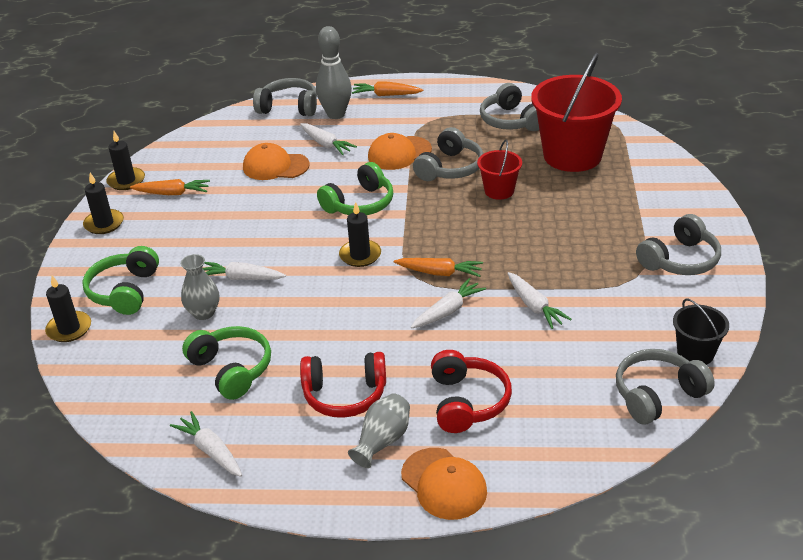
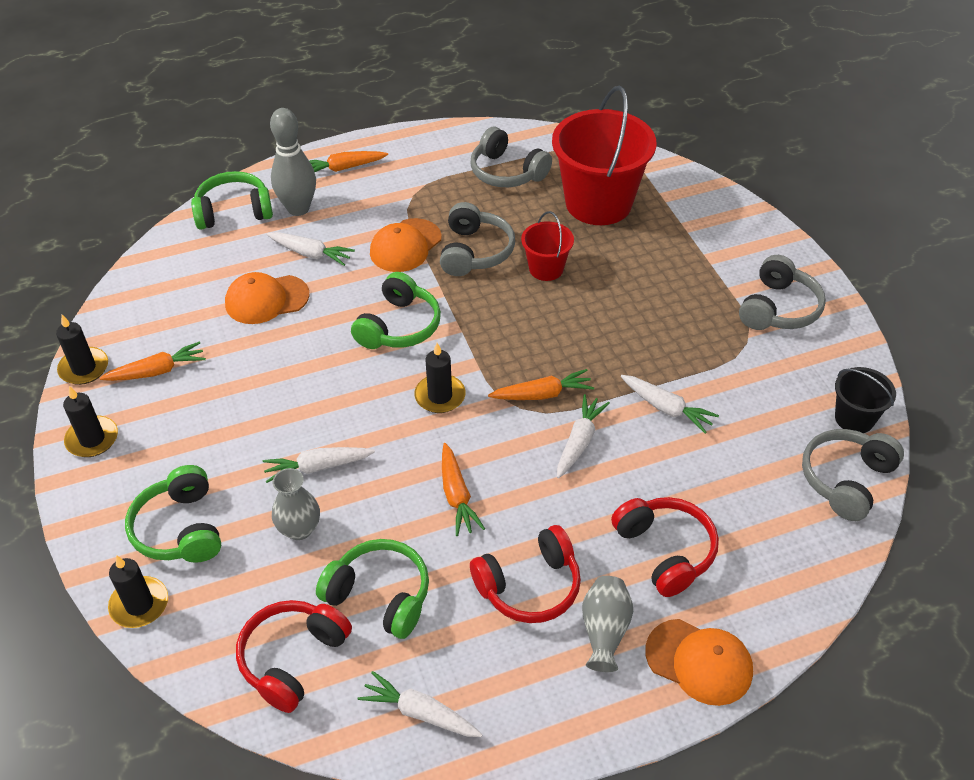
camera: 25 degrees left, 10 degrees up
grey headphones [253,78,317,116] -> green headphones [191,171,273,230]
none -> red headphones [236,600,352,713]
none -> orange carrot [442,443,485,536]

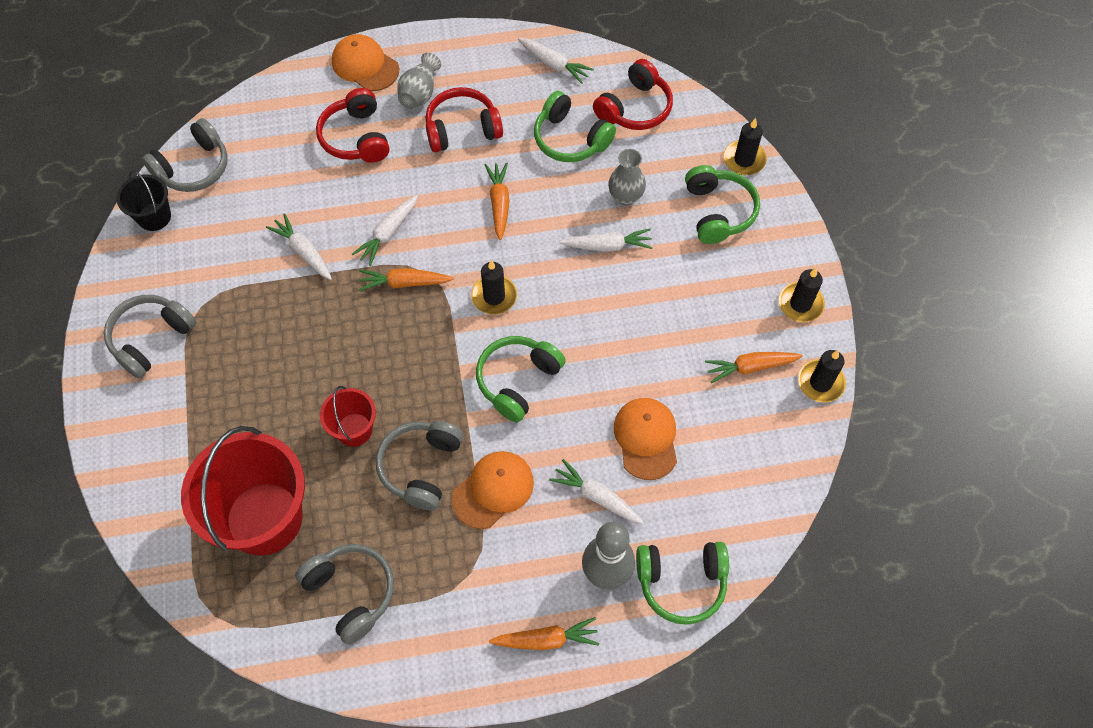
camera: 170 degrees left, 15 degrees up
orange cap [225,272,309,324] -> orange cap turned 90 degrees counterclockwise [614,398,677,480]

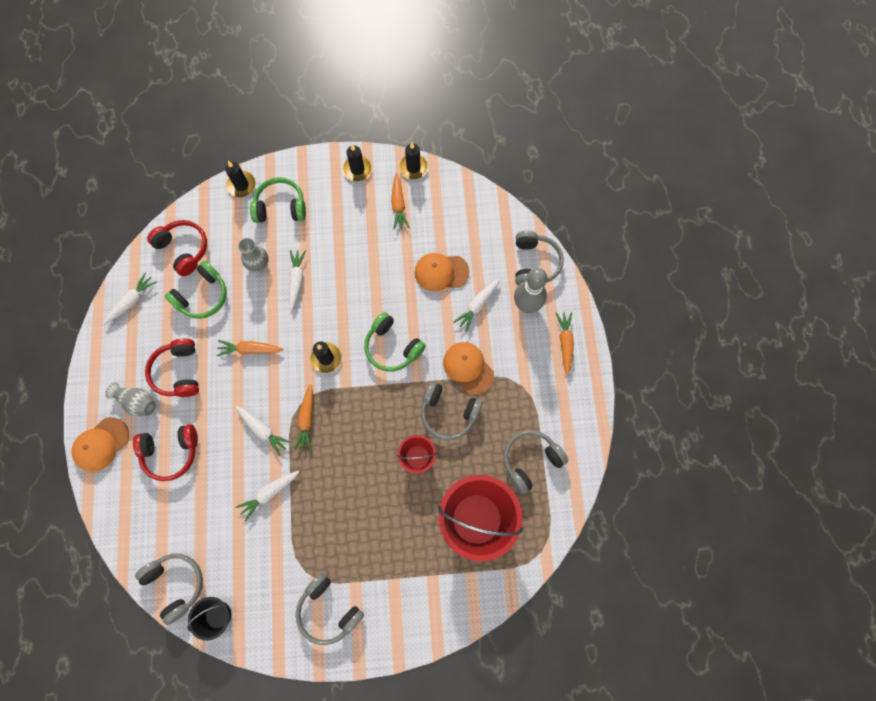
camera: 85 degrees left, 10 degrees up
green headphones [636,542,729,625] -> grey headphones [515,231,564,285]

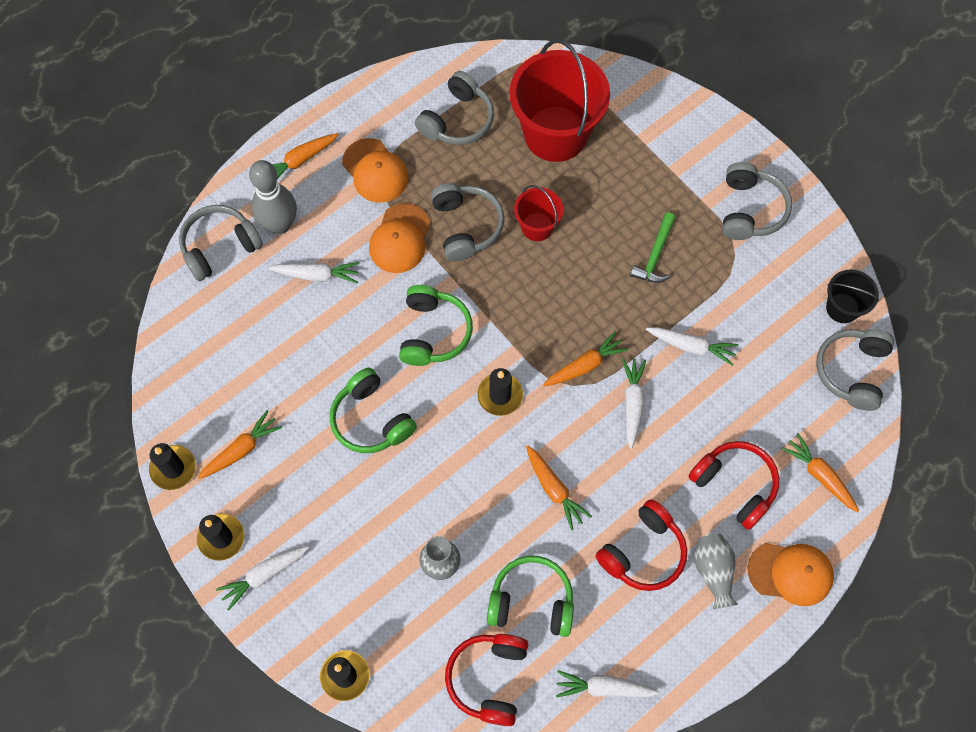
camera: 125 degrees left, 5 degrees down
green headphones [250,177,306,223] -> green headphones moved to [330,368,417,453]
white carrot [289,250,306,310] -> white carrot moved to [216,546,309,611]
orange cap [414,253,470,291] -> orange cap moved to [342,138,408,203]
grey headphones [504,430,568,494] -> grey headphones turned 75 degrees counterclockwise [415,71,494,145]
none -> green hammer [630,213,676,283]
none -> orange carrot [781,433,859,512]

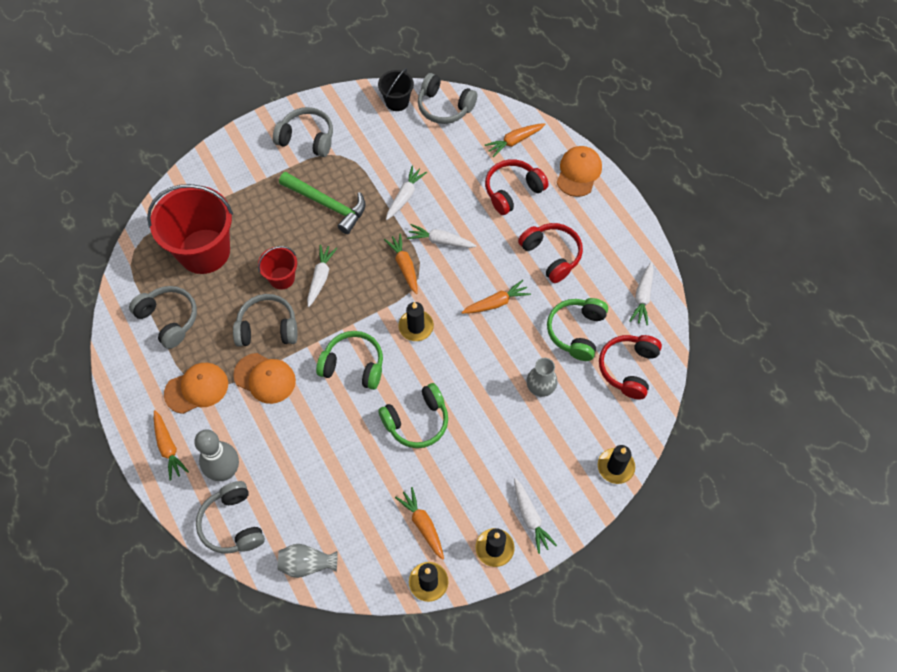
camera: 80 degrees left, 5 degrees down
white carrot [268,262,360,284] -> white carrot moved to [307,244,337,307]
red headphones [445,634,529,726] -> red headphones turned 90 degrees clockwise [599,335,662,399]
green hammer [630,213,676,283] -> green hammer [279,172,366,234], size x1.57
grey vase [694,533,738,609] -> grey vase moved to [277,544,338,578]

